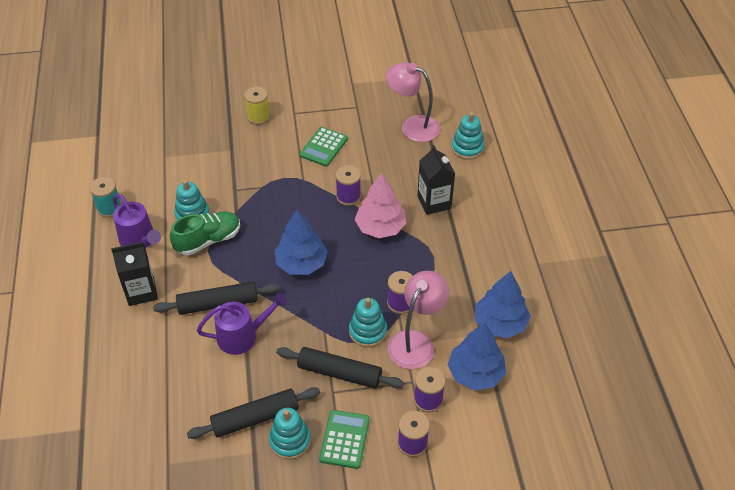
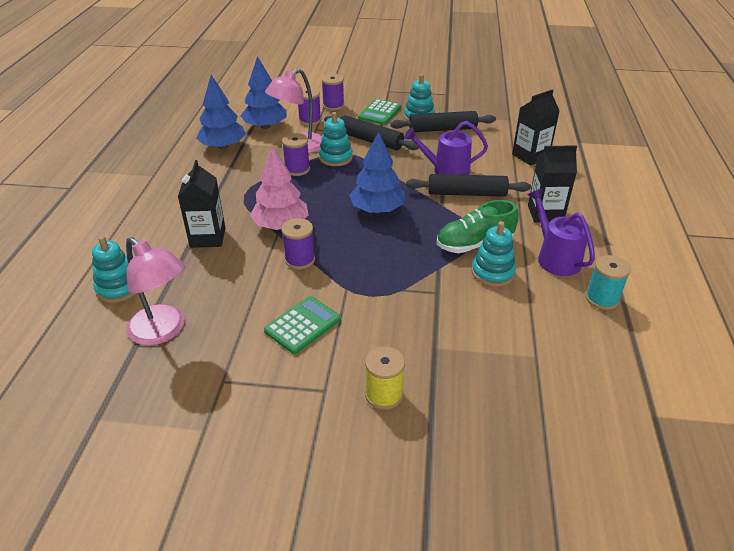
camera: 165 degrees left, 10 degrees down
none -> black carton [512,89,560,166]

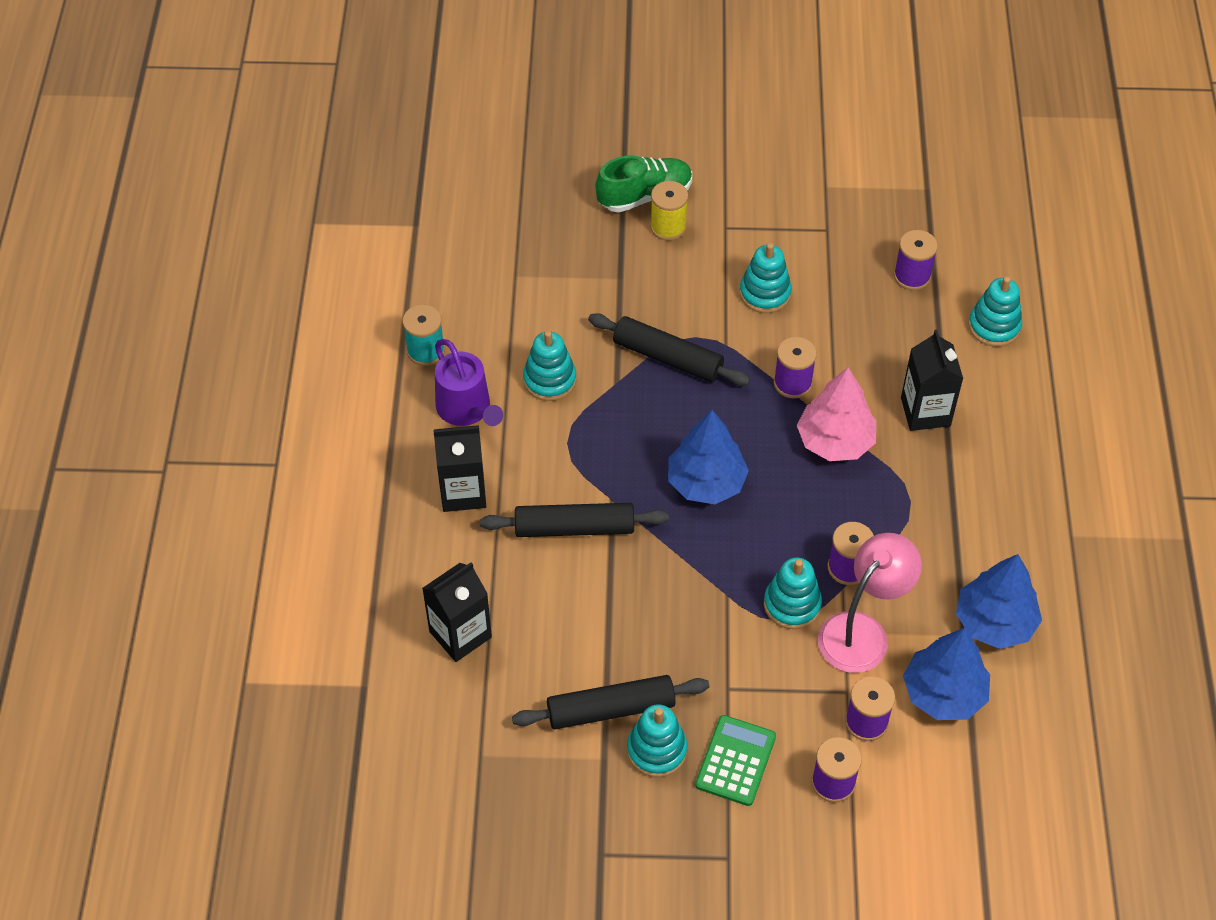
camera: 175 degrees right, 15 degrees up
pink lamp [126,237,185,345] -> purple spool [894,230,938,290]
green calculator [264,296,341,354] -> turquoise stacking toy [740,243,792,313]
black rolling pin [324,115,419,150] -> black rolling pin moved to [588,313,750,386]
purple watering can [404,121,488,175] -> none
green shoe [437,200,519,253] -> green shoe moved to [595,155,692,213]

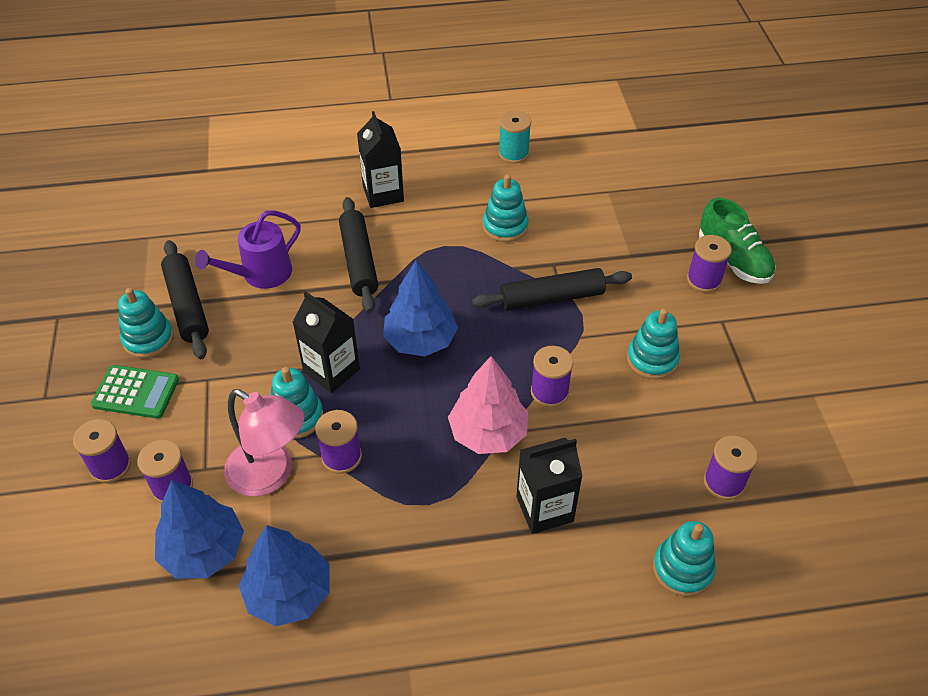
camera: 80 degrees right, 5 degrees down
black carton [422,562,492,662] -> black carton moved to [292,291,360,393]
purple watering can [435,339,503,426] -> purple watering can moved to [195,210,301,289]
black rolling pin [588,313,750,386] -> black rolling pin turned 60 degrees clockwise [472,268,632,311]
yellow spool [650,181,688,241] -> purple spool [687,235,732,293]

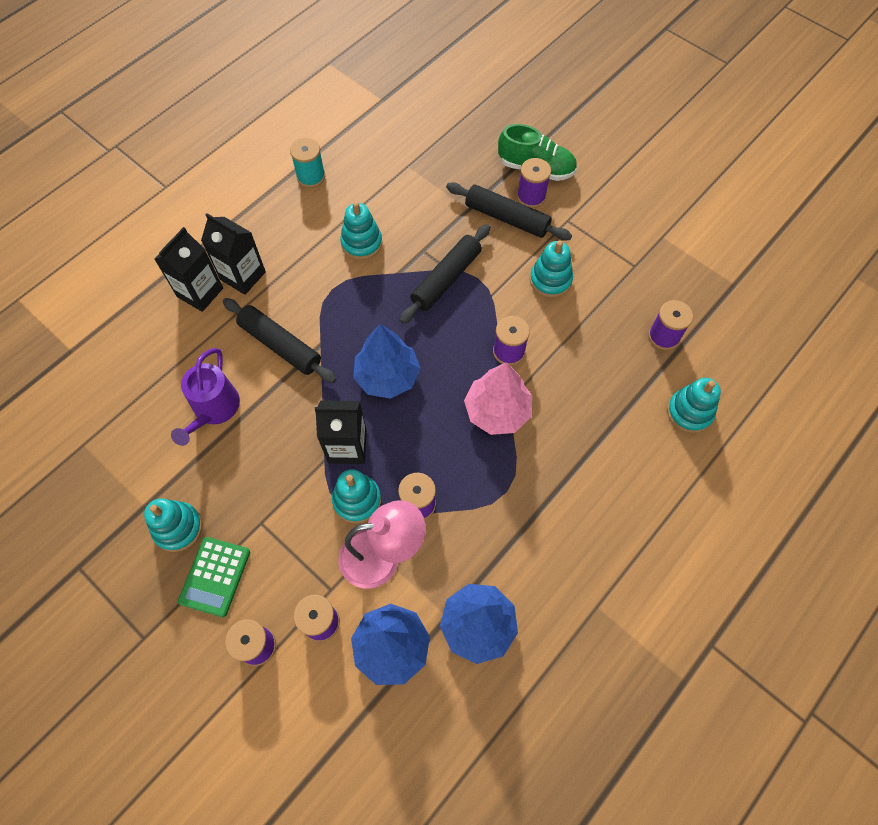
camera: 40 degrees left, 15 degrees up
green calculator [91,365,179,419] -> green calculator turned 135 degrees clockwise [178,537,250,617]
black rolling pin [161,240,209,359] -> black rolling pin moved to [446,182,572,241]
black carton [516,438,583,534] -> black carton moved to [155,227,223,312]

